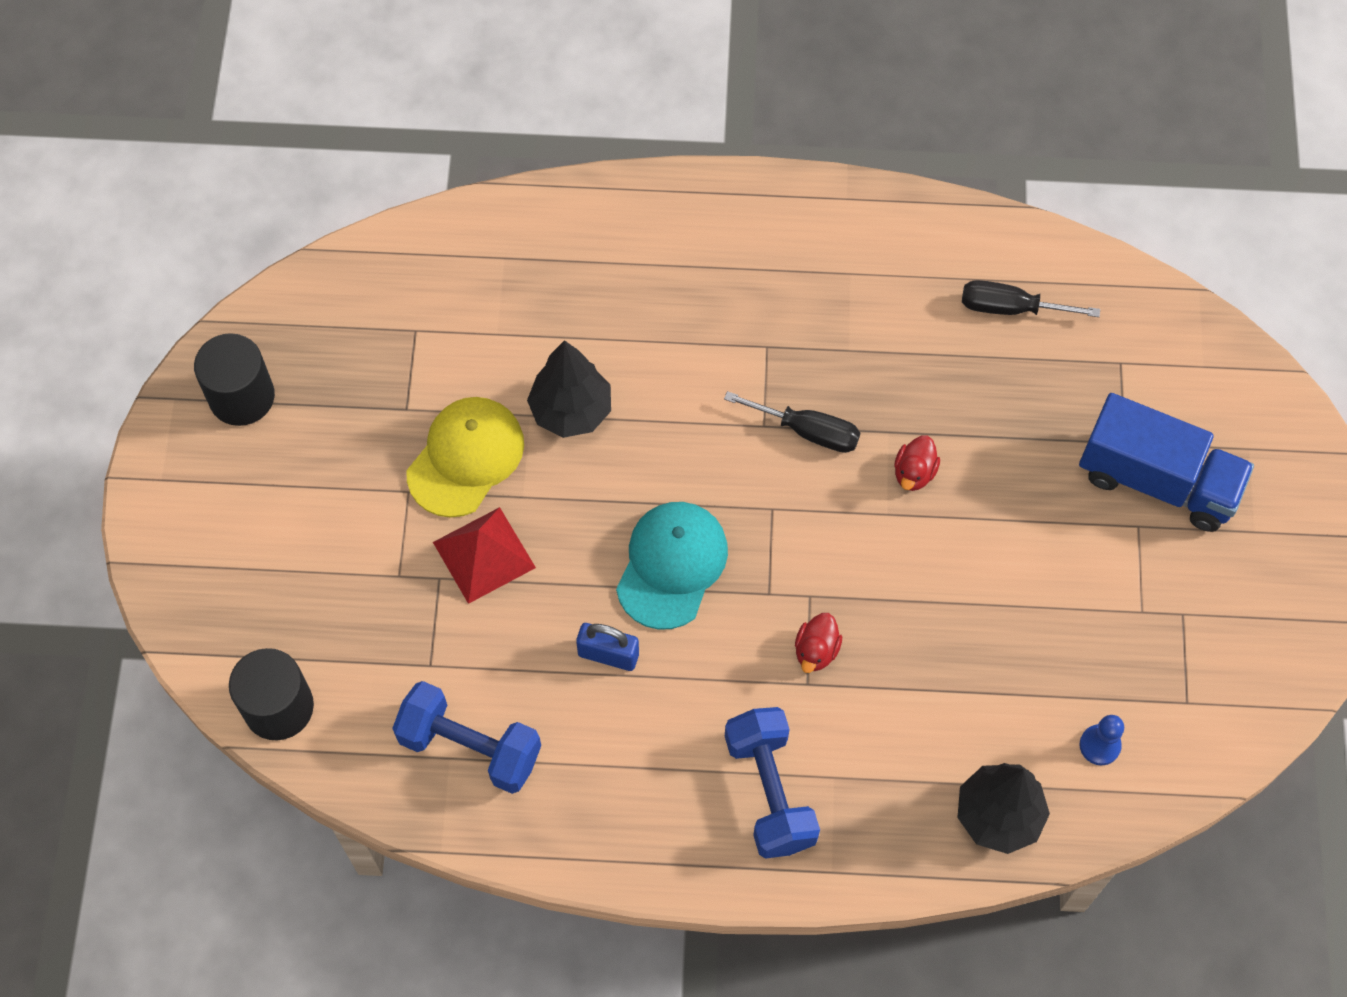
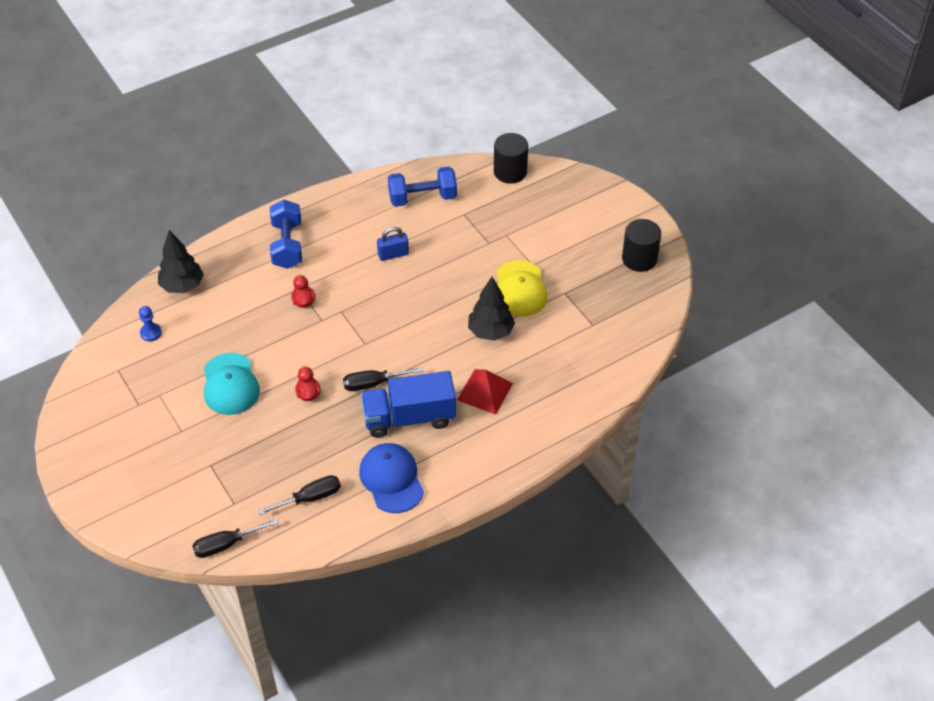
camera: 145 degrees right, 15 degrees down
red pyramid [433,507,536,604] -> red pyramid moved to [457,369,513,415]
turquoise cap [616,502,728,630] -> turquoise cap moved to [204,353,260,415]
blue dumbbell [725,707,820,859] -> blue dumbbell turned 45 degrees clockwise [270,200,302,269]
blue truck [1079,393,1254,532] -> blue truck moved to [361,371,456,438]
none -> black screwdriver [192,518,278,558]
none -> blue cap [359,443,424,513]

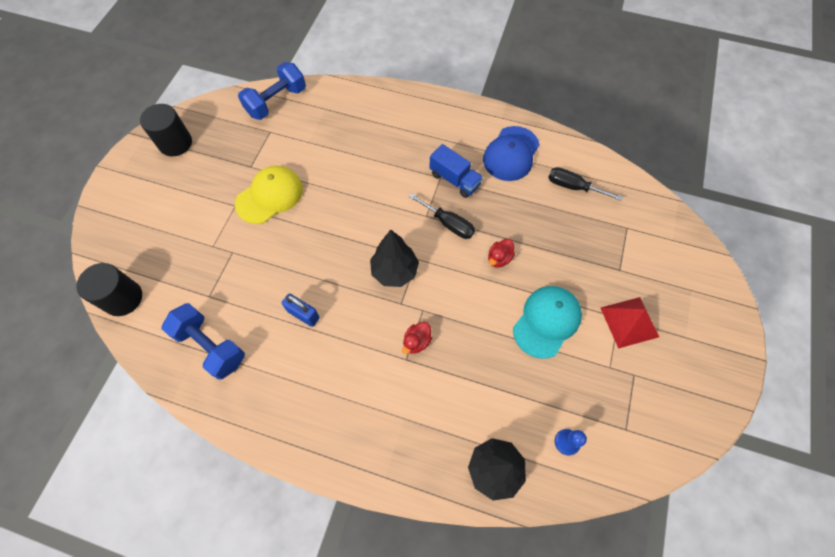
camera: 130 degrees left, 15 degrees up
black screwdriver [192,518,278,558] -> none
blue dumbbell [270,200,302,269] -> blue dumbbell moved to [238,62,306,120]
blue truck [361,371,456,438] -> blue truck [429,144,483,198], size x0.64
red pyramid [457,369,513,415] -> red pyramid moved to [601,297,659,348]
black tree [468,277,515,341] -> black tree moved to [370,229,419,287]

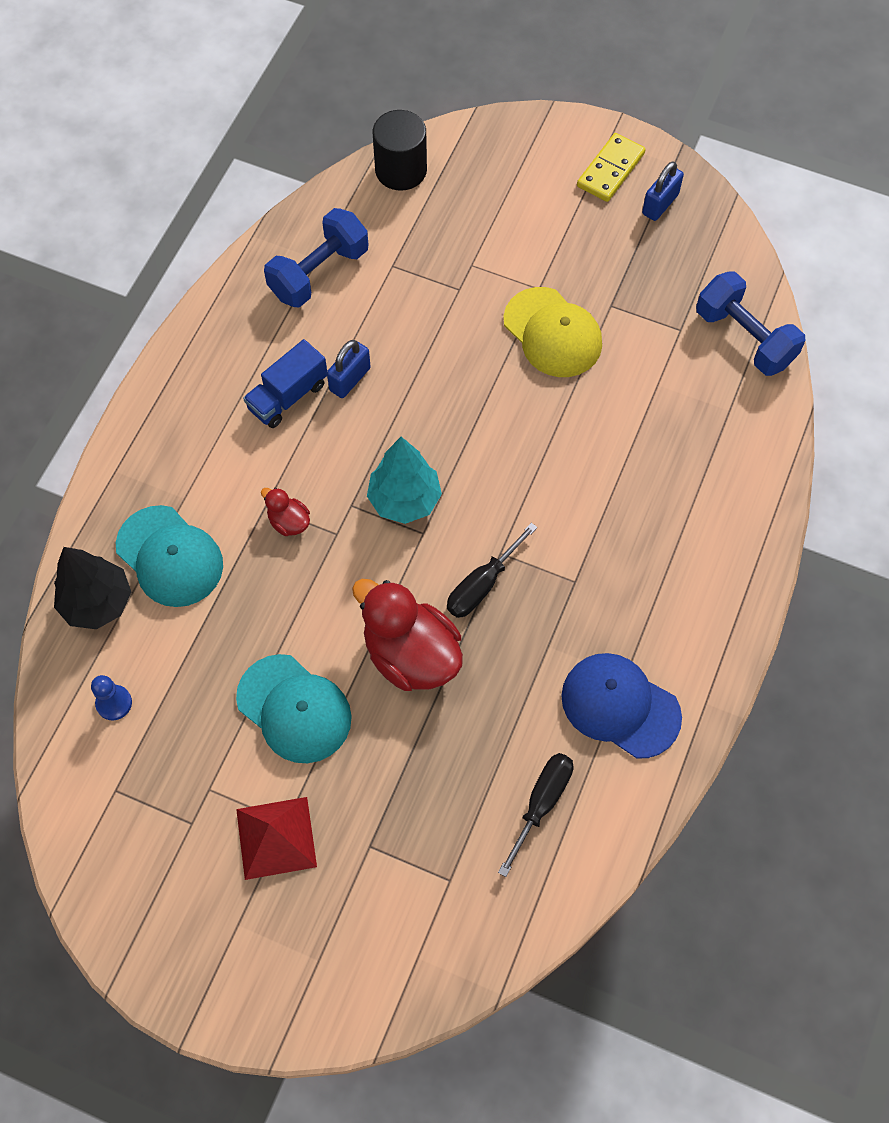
camera: 95 degrees right, 0 degrees up
black cylinder [140,104,192,156] -> blue padlock [642,161,684,221]
black tree [370,229,419,287] -> turquoise tree [367,437,442,524]
blue truck [429,144,483,198] -> blue truck moved to [243,339,327,428]
red duck [488,239,515,268] -> red duck [352,579,463,691], size x2.16
none -> turquoise cap [116,505,223,607]
none -> yellow domino [577,133,646,202]

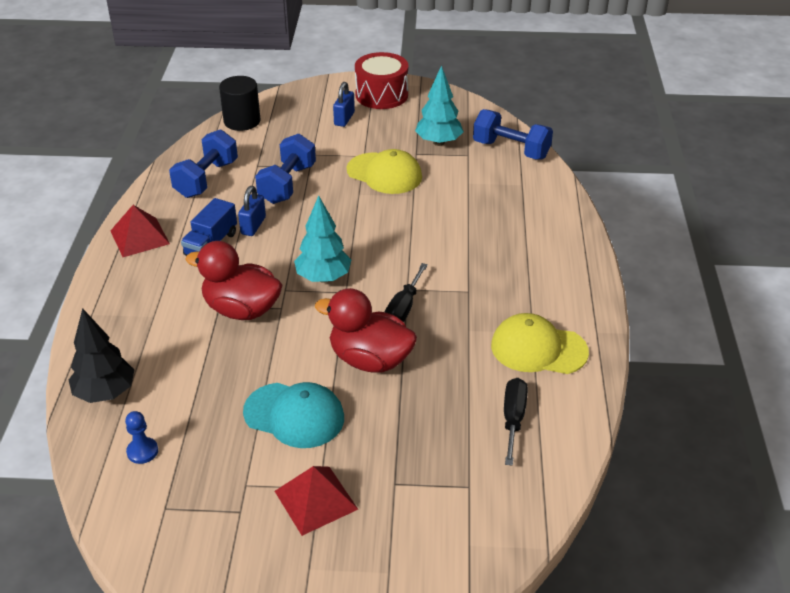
camera: 20 degrees left, 25 degrees down
turquoise cap [116,505,223,607] -> none
red duck [261,488,310,536] -> red duck [185,241,282,320], size x2.16
blue cap [561,653,682,759] -> yellow cap [491,313,589,374]
yellow domino [577,133,646,202] -> red drum [355,52,409,109]
blue padlock [642,161,684,221] -> blue padlock moved to [333,82,355,127]
none -> red pyramid [110,205,170,257]
none -> blue dumbbell [255,134,316,204]
none -> turquoise tree [415,65,464,146]

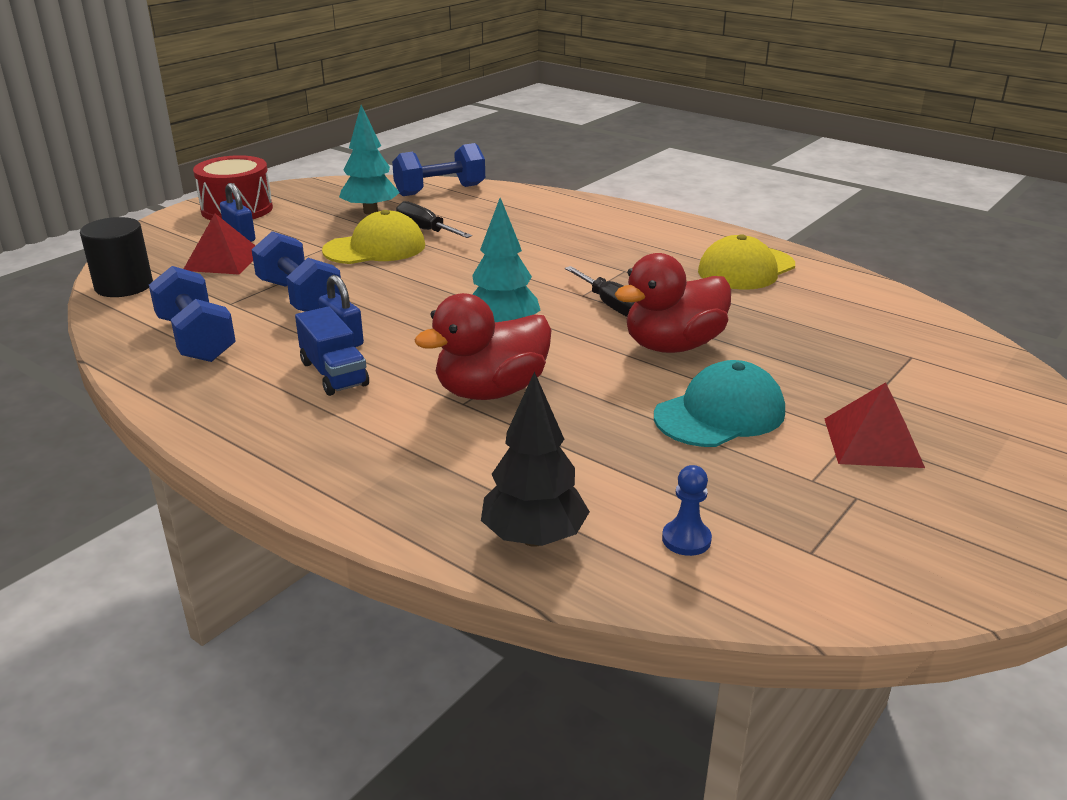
camera: 55 degrees left, 10 degrees down
red pyramid [110,205,170,257] -> red pyramid moved to [184,214,255,274]
black screwdriver [504,378,528,466] -> black screwdriver moved to [396,201,472,238]

